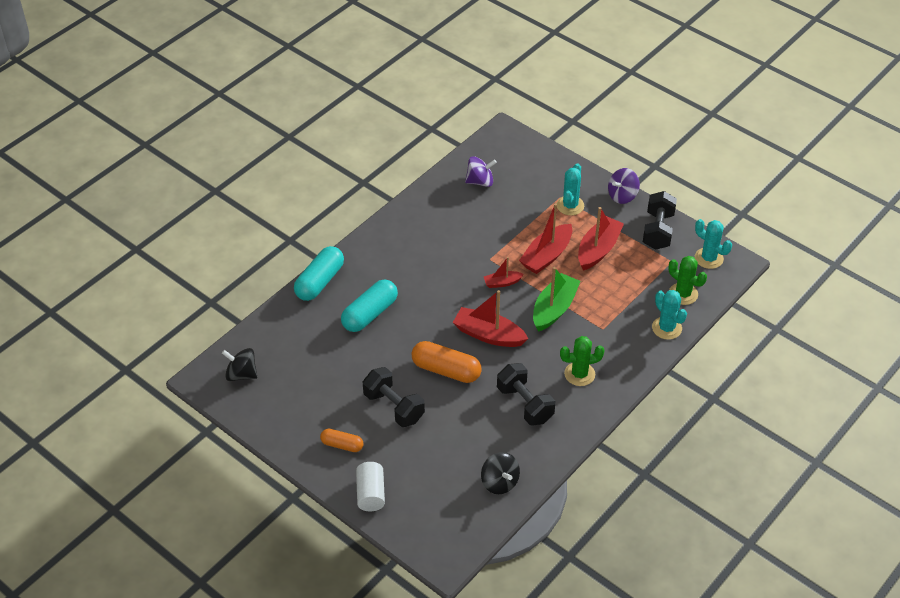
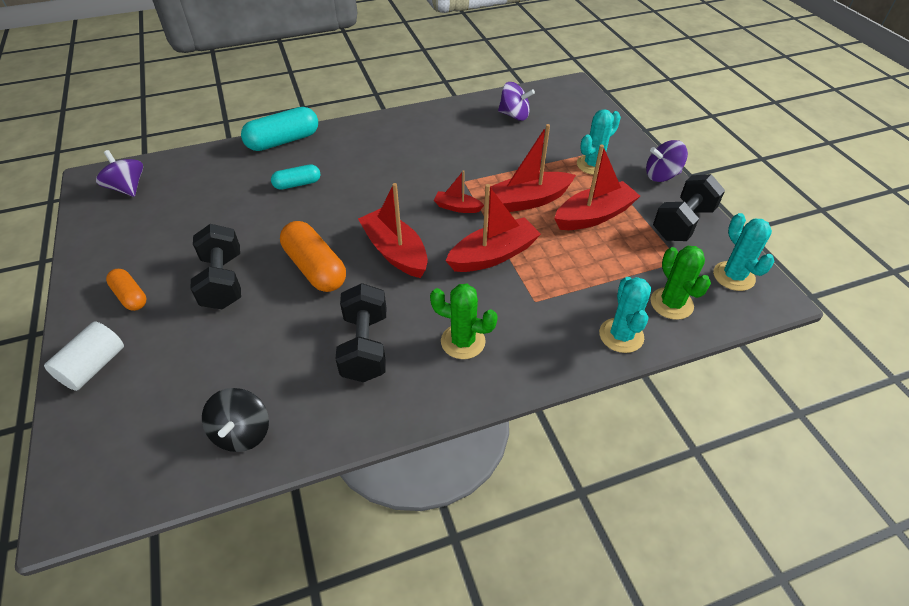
camera: 30 degrees right, 0 degrees up
black spinning top [222,348,257,381] -> purple spinning top [96,150,143,197]
turquoise capsule [341,279,398,332] -> turquoise capsule [271,164,321,190], size x0.58
green boat [533,267,581,331] -> red boat [446,184,541,272]

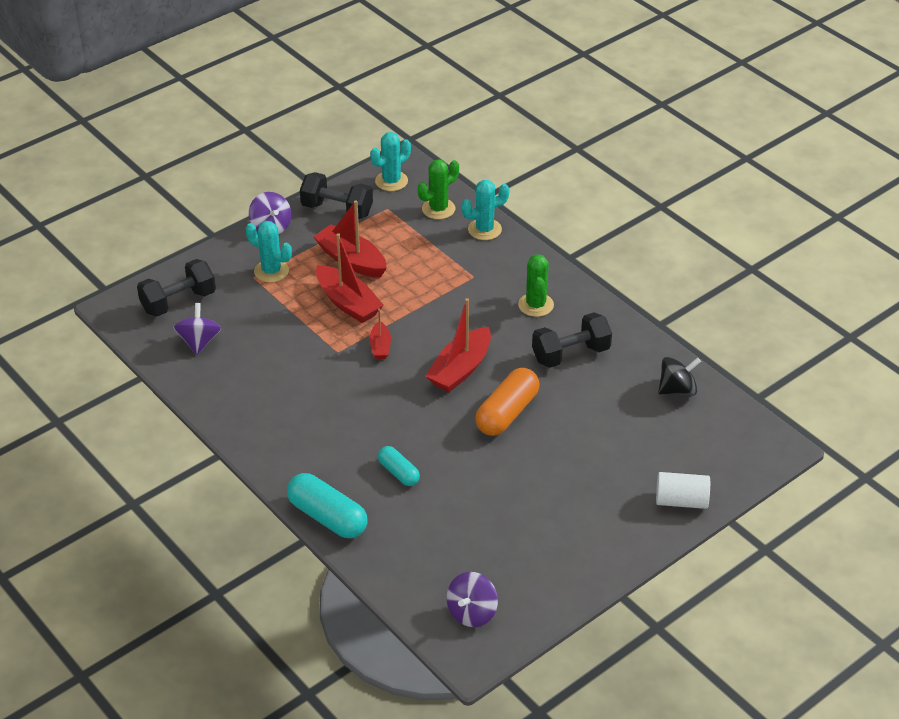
camera: 110 degrees left, 5 degrees down
orange capsule [106,269,147,311] -> none
black dumbbell [190,224,241,309] -> black dumbbell moved to [137,259,216,317]
red boat [446,184,541,272] -> none

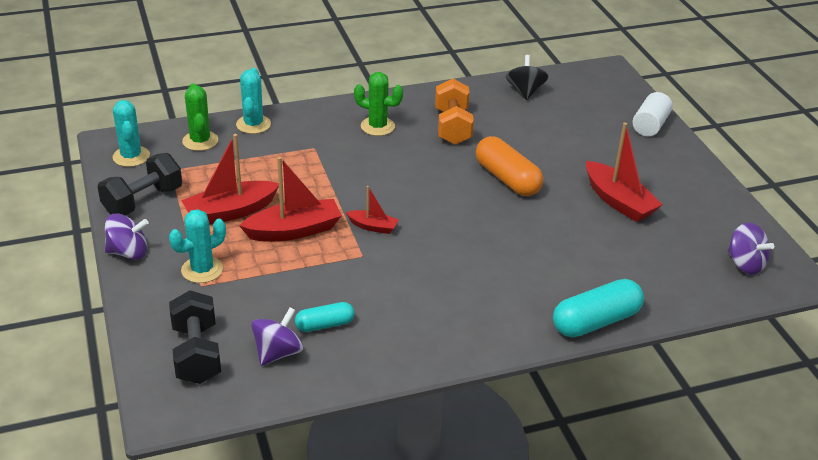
camera: 70 degrees left, 5 degrees down
purple spinning top [173,303,221,355] -> purple spinning top turned 105 degrees clockwise [251,307,303,366]
turquoise capsule [378,446,420,486] -> turquoise capsule moved to [295,302,355,332]
red boat [425,298,491,392] -> red boat moved to [586,123,663,222]
black dumbbell [532,312,612,368] -> orange dumbbell [435,79,474,145]

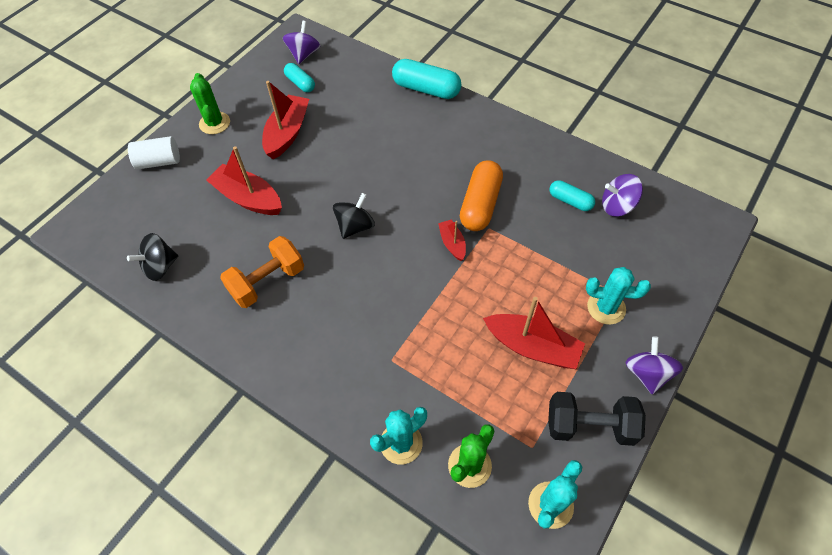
camera: 125 degrees left, 20 degrees up
purple spinning top [105,214,149,260] -> purple spinning top turned 45 degrees clockwise [626,336,683,394]
black dumbbell [169,290,221,384] -> none
red boat [239,157,342,241] -> red boat moved to [206,146,282,215]
green cactus [354,72,403,136] -> green cactus moved to [190,73,230,134]
orange capsule [476,136,543,196] -> orange capsule moved to [460,160,503,231]
none -> turquoise capsule [284,63,315,92]
none -> black spinning top [333,193,375,239]

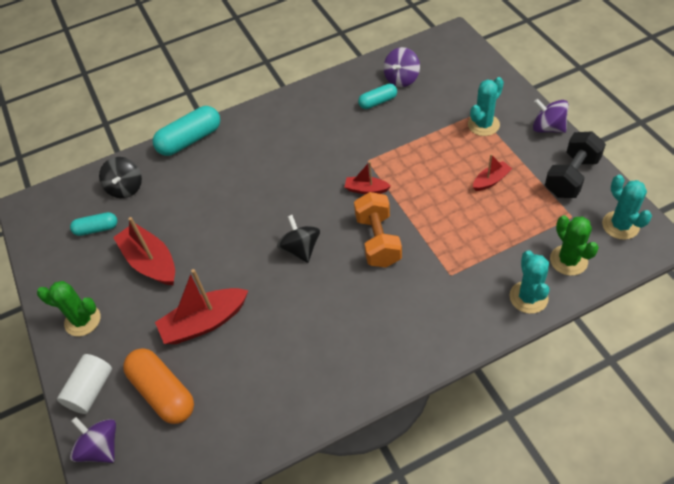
camera: 55 degrees left, 5 degrees down
black spinning top [127,233,178,281] -> black spinning top moved to [99,157,142,198]
orange dumbbell [220,236,304,308] -> orange dumbbell moved to [354,192,402,268]
purple spinning top [283,21,321,64] -> purple spinning top moved to [70,417,116,463]
orange capsule [460,160,503,231] -> orange capsule moved to [123,348,194,424]
red boat [483,297,585,369] -> red boat [473,154,512,191], size x0.54

